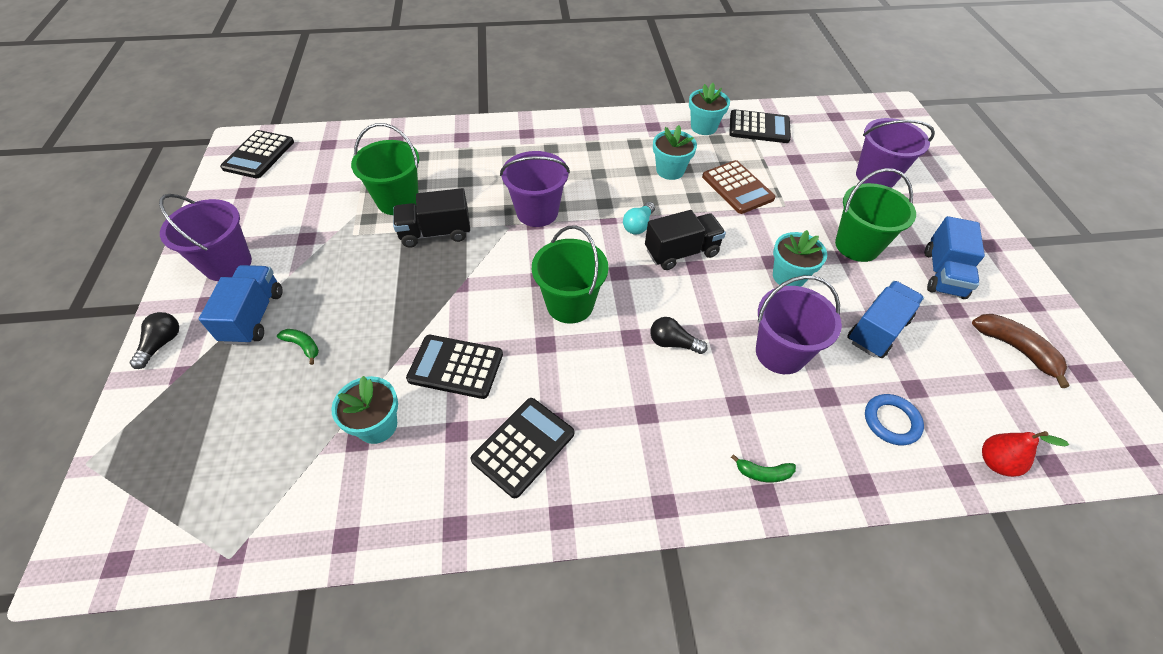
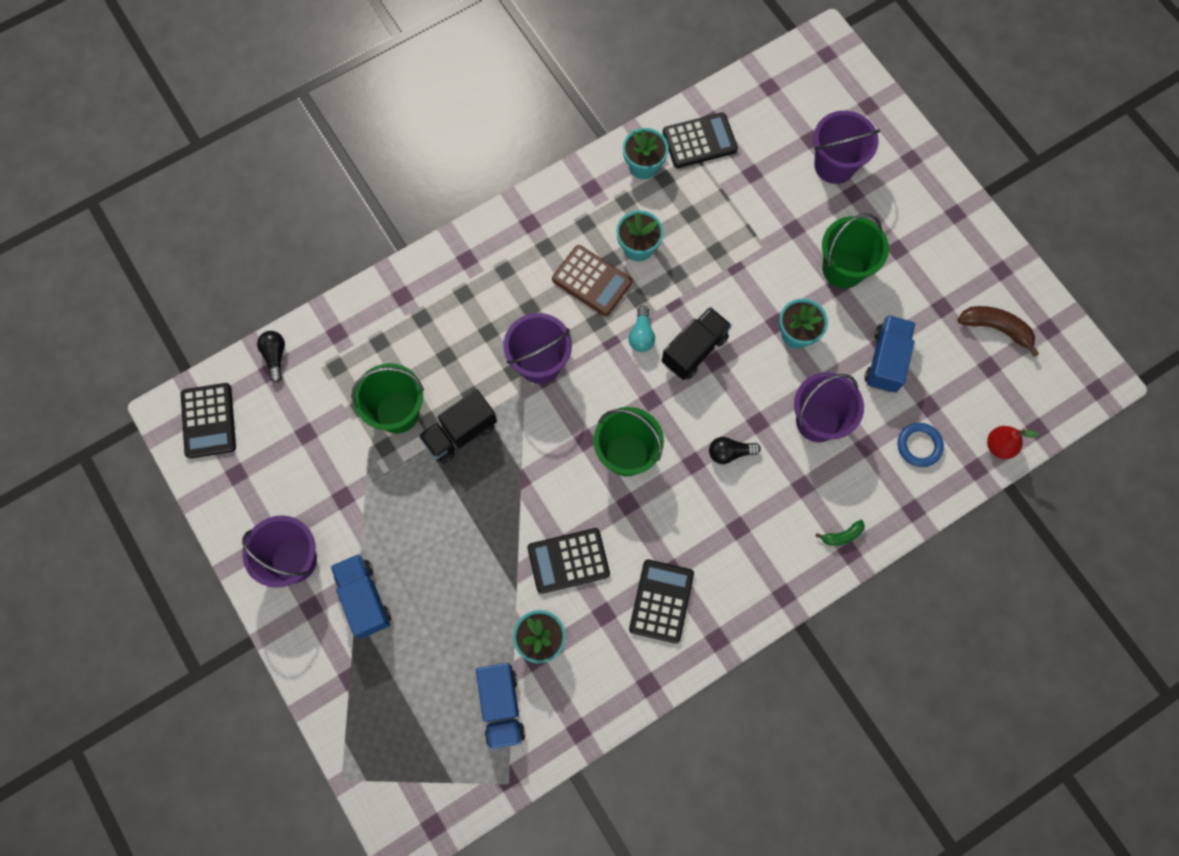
camera: 25 degrees left, 20 degrees up
black light bulb [130,312,179,369] -> black light bulb moved to [257,331,285,383]
green banana [277,329,319,365] -> none
brown calculator [702,160,776,214] -> brown calculator moved to [552,245,632,316]
blue truck [924,216,985,299] -> blue truck moved to [476,663,525,750]

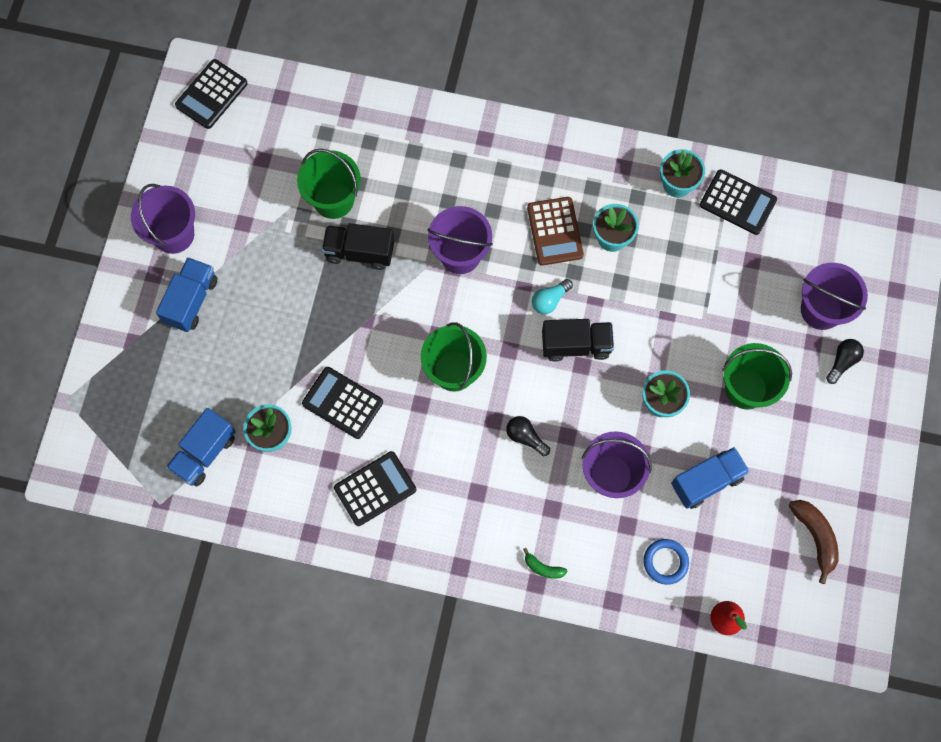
camera: 45 degrees right, 0 degrees up
black light bulb [257,331,285,383] -> black light bulb moved to [826,339,864,384]

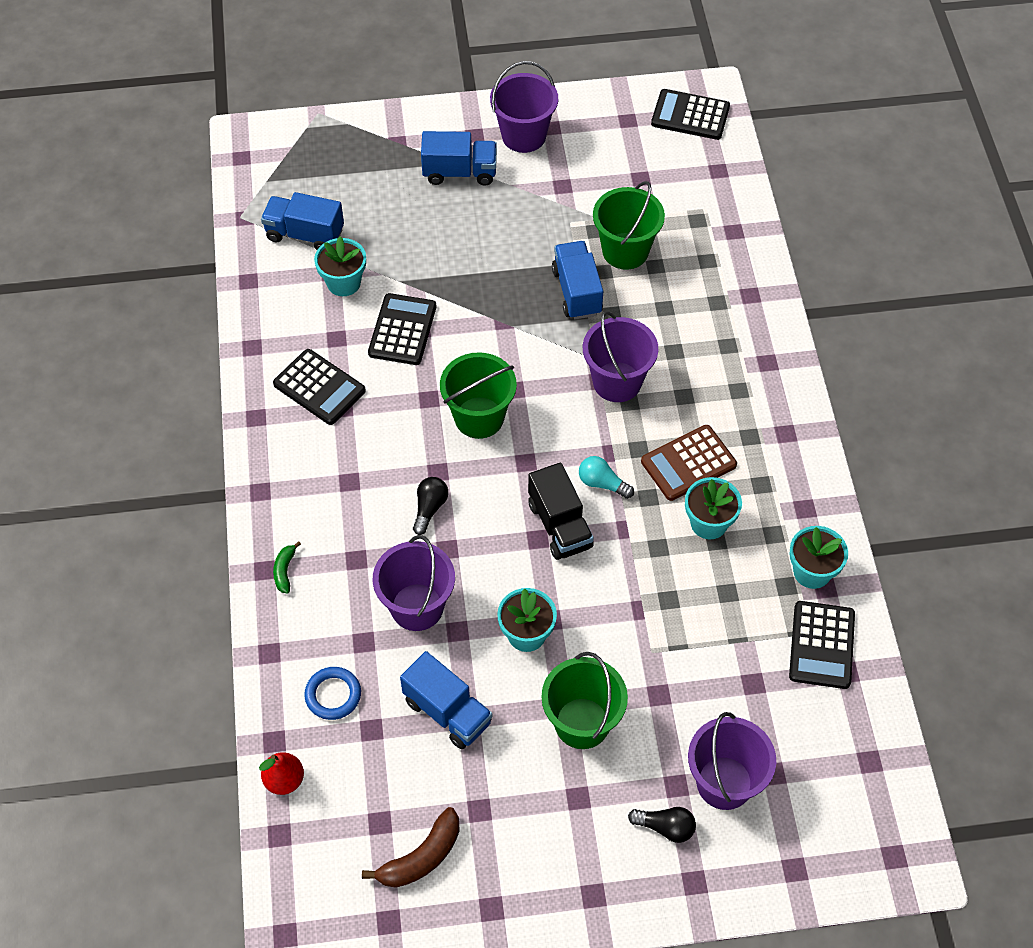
camera: 70 degrees right, 15 degrees down
black truck [322,223,394,270] -> blue truck [552,241,603,320]

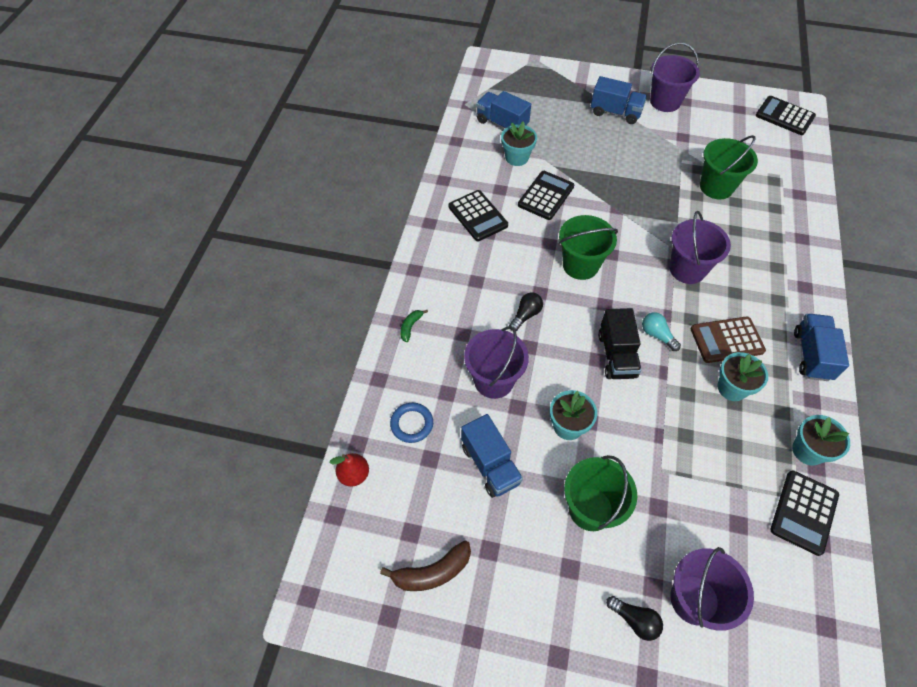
camera: 20 degrees right, 0 degrees up
blue truck [552,241,603,320] -> blue truck moved to [794,314,849,381]

